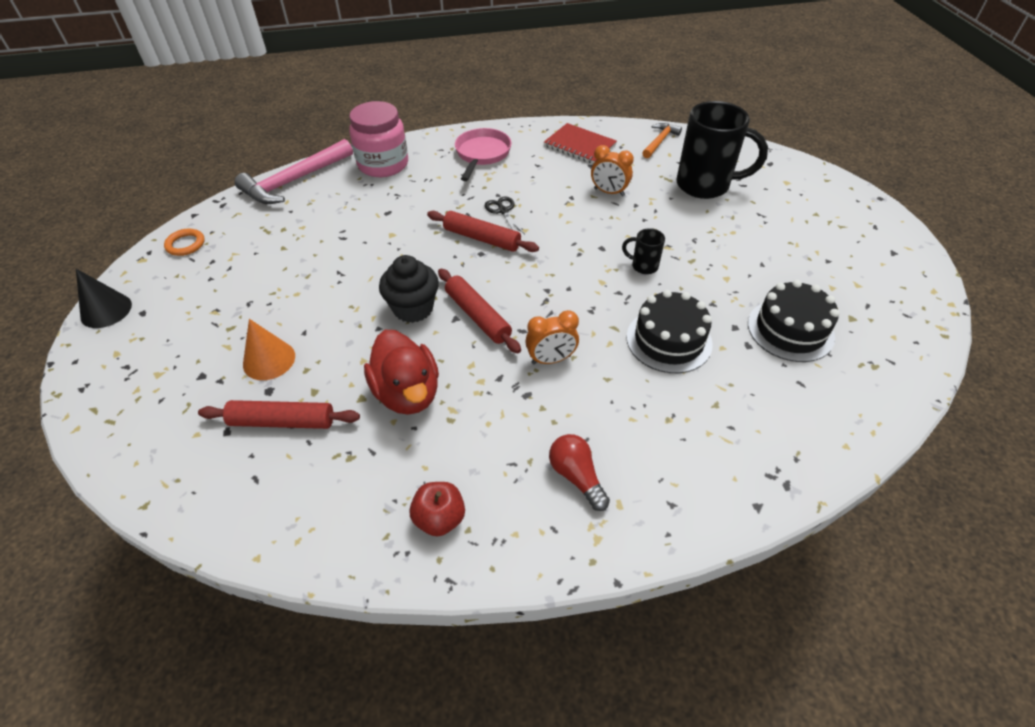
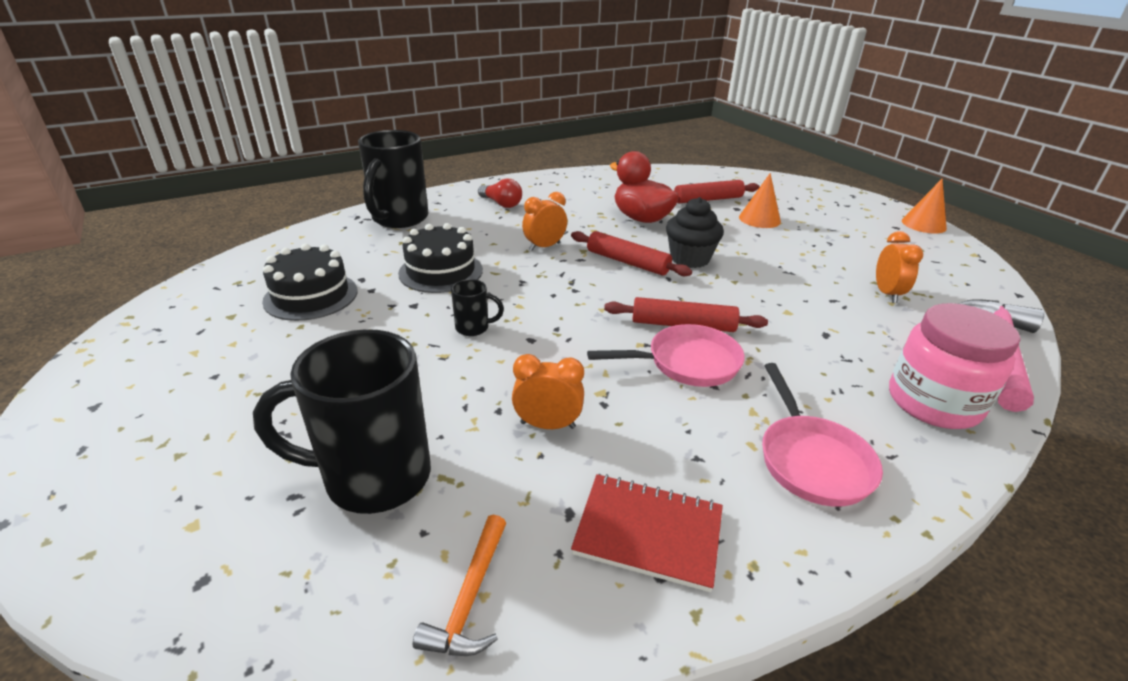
camera: 160 degrees right, 15 degrees down
black cone [76,269,132,328] -> orange cone [902,178,947,234]
orange ring [164,229,205,256] -> none
red apple [409,482,465,537] -> none
black scissors [485,196,525,234] -> pink pan [587,324,745,387]
none -> black mug [358,130,428,228]
none -> orange clock [876,231,923,303]

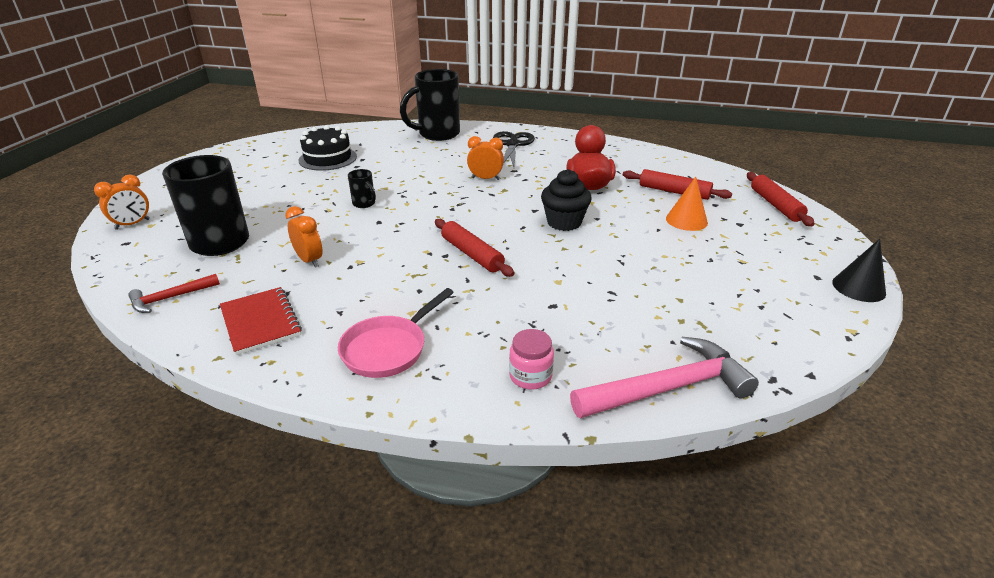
camera: 45 degrees right, 0 degrees up
black cake [398,223,483,293] -> none
orange hammer [413,515,506,656] -> red hammer [128,274,220,313]
red light bulb [478,178,522,208] -> black scissors [493,131,535,167]
red rolling pin [571,231,692,276] -> red rolling pin moved to [747,172,815,226]
pink pan [587,324,745,387] -> none
orange clock [876,231,923,303] -> orange clock moved to [94,174,150,230]
pink jar [889,303,1020,429] -> pink jar [509,329,554,390], size x0.54
orange cone [902,178,947,234] -> black cone [832,239,886,302]

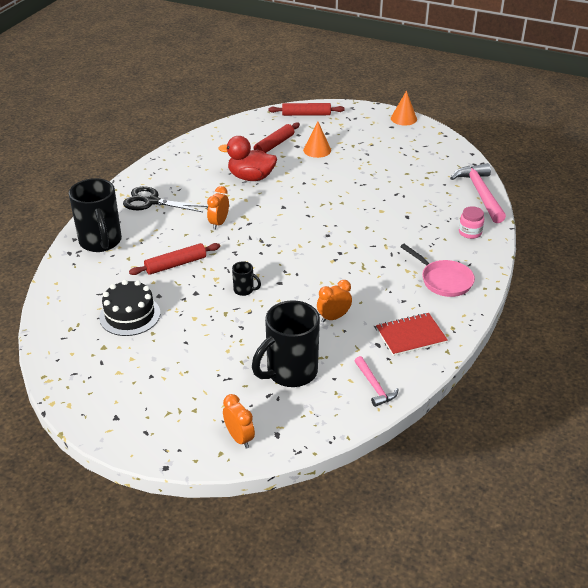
camera: 80 degrees left, 5 degrees up
red hammer [128,274,220,313] -> pink hammer [355,356,399,407]
black mug [348,169,376,208] -> black mug turned 60 degrees clockwise [232,261,261,296]
red rolling pin [435,219,514,277] -> red rolling pin moved to [129,243,220,275]
black cupcake [541,169,592,231] -> none
black cone [832,239,886,302] -> orange cone [391,91,417,126]

